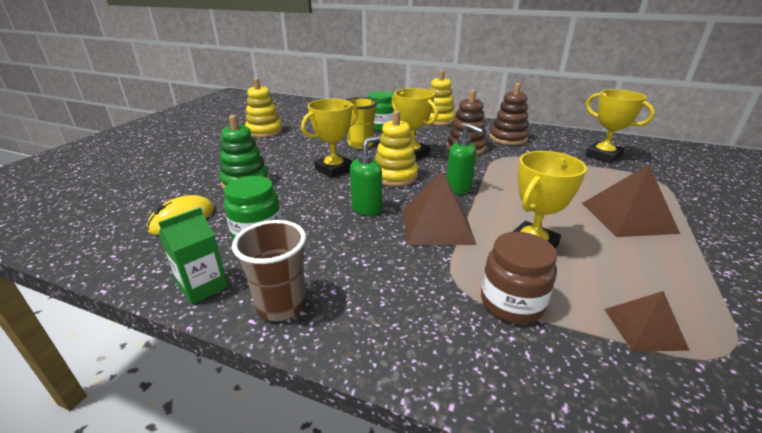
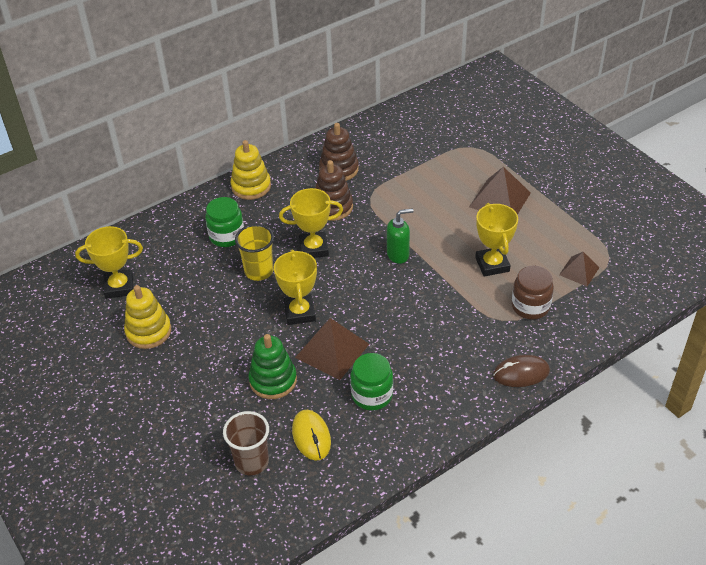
camera: 55 degrees left, 15 degrees up
green carton [158,207,228,305] -> none
brown cup [232,220,306,321] -> brown cup moved to [223,411,269,475]
green soap dispenser [350,136,382,216] -> none
yellow stacking toy [375,111,418,186] -> none
brown pyramid [403,171,476,245] -> brown pyramid moved to [295,318,369,380]
yellow trophy [585,89,655,163] -> yellow trophy moved to [75,226,143,299]
none -> brown mouse [493,355,550,387]

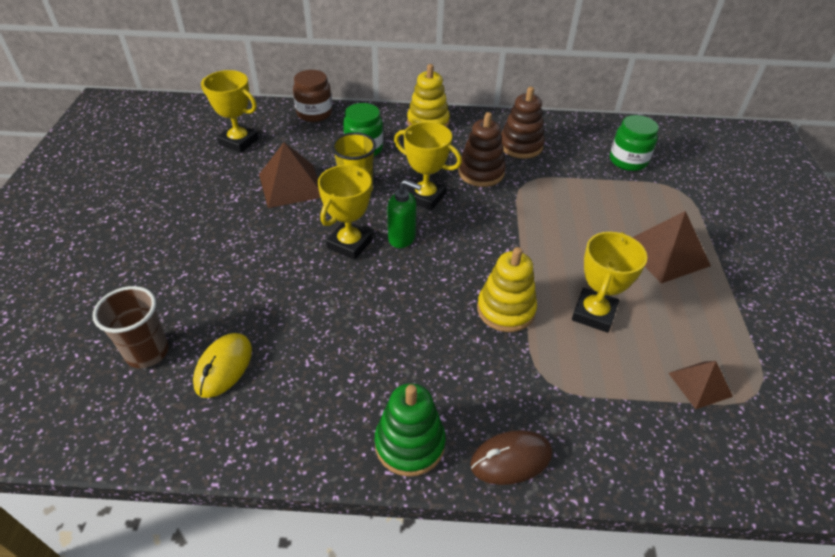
camera: 35 degrees right, 0 degrees up
yellow stacking toy [124,285,171,349] -> yellow stacking toy moved to [477,247,537,332]
green stacking toy [248,334,297,399] -> green stacking toy moved to [375,383,446,477]
brown pyramid [295,318,369,380] -> brown pyramid moved to [259,142,321,208]
green jar [350,353,393,410] -> green jar moved to [610,115,659,171]
green soap dispenser [387,208,414,264] -> green soap dispenser moved to [387,179,421,248]
brown mouse [493,355,550,387] -> brown mouse turned 45 degrees counterclockwise [470,430,552,485]
brown jar [512,266,554,320] -> brown jar moved to [293,70,332,122]

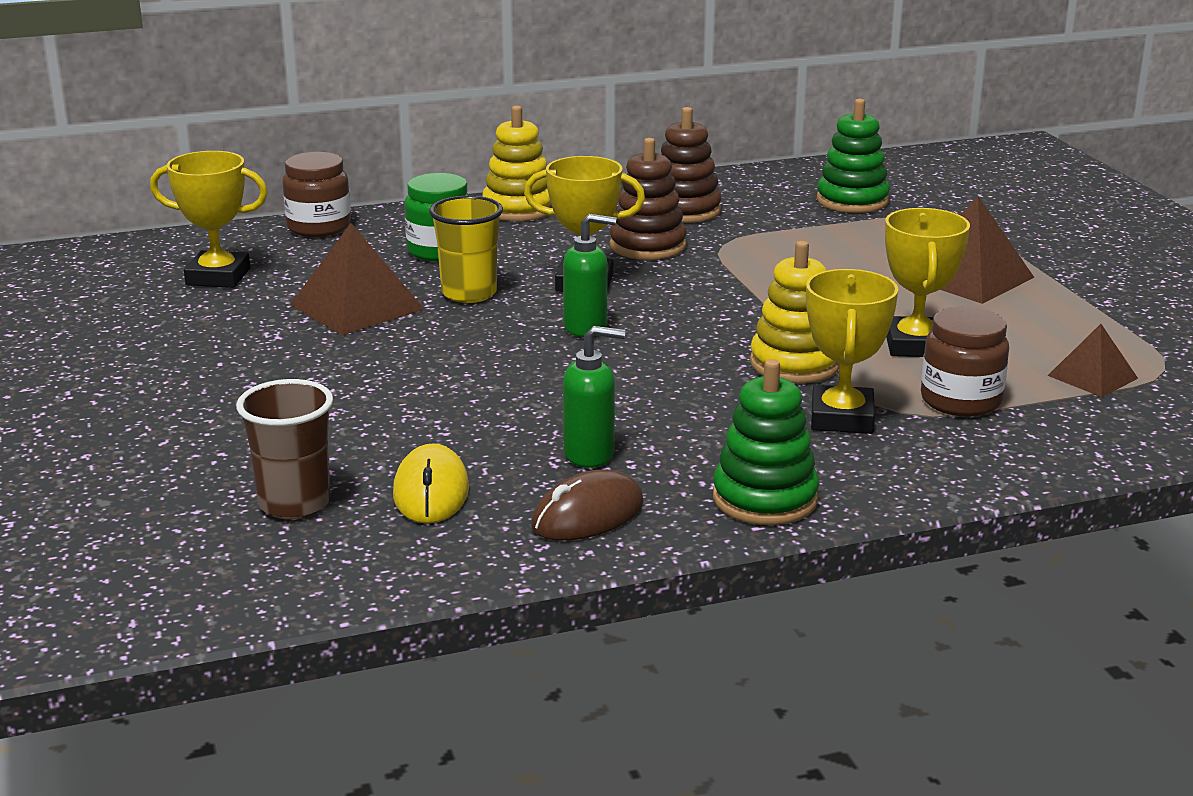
camera: 20 degrees left, 20 degrees down
yellow trophy [318,165,373,260] -> yellow trophy moved to [806,269,898,434]
brown mouse [470,430,552,485] -> brown mouse moved to [531,470,644,541]
green jar [610,115,659,171] -> green stacking toy [817,99,890,213]
none -> green soap dispenser [563,326,625,468]
none -> brown jar [921,307,1009,417]

